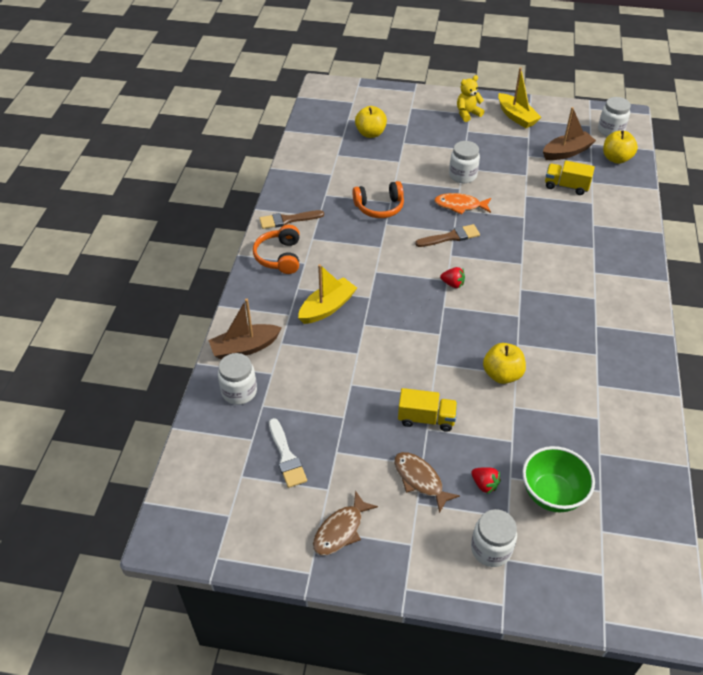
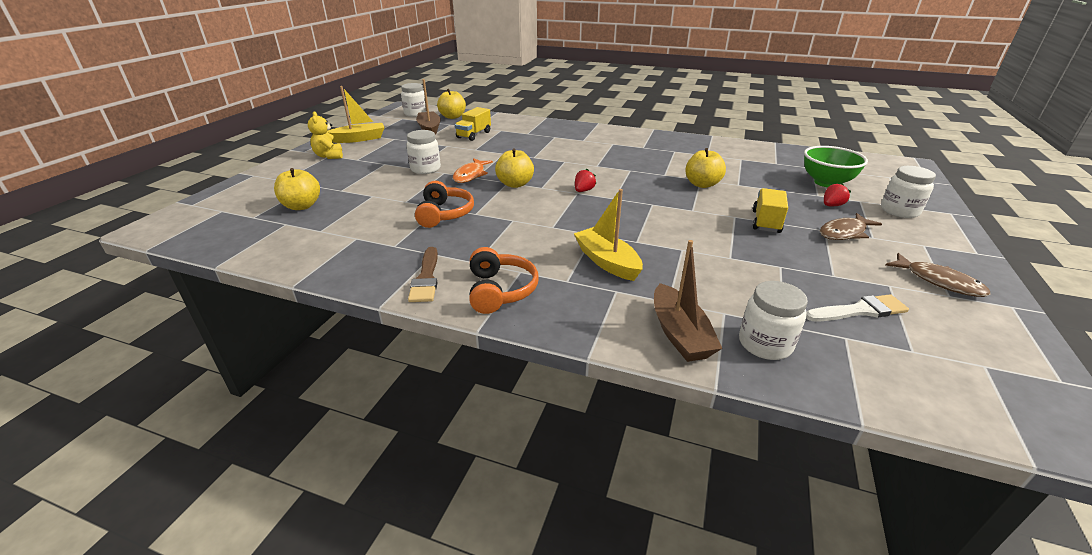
camera: 80 degrees left, 15 degrees down
orange headphones [253,225,300,274] -> orange headphones turned 105 degrees counterclockwise [469,247,539,314]
brown brush [415,224,480,247] -> yellow apple [495,149,534,188]

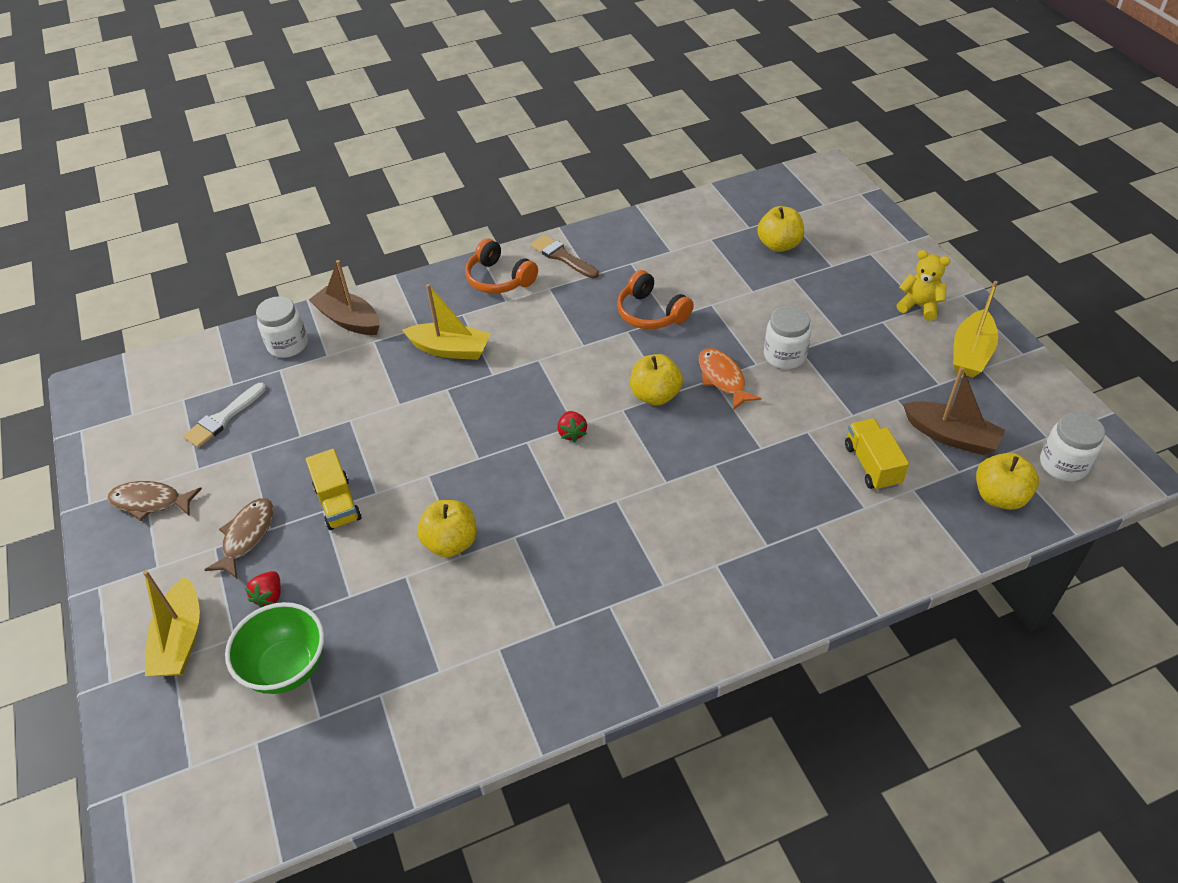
camera: 140 degrees right, 15 degrees up
white jar [881,166,936,218] -> yellow boat [143,570,200,676]

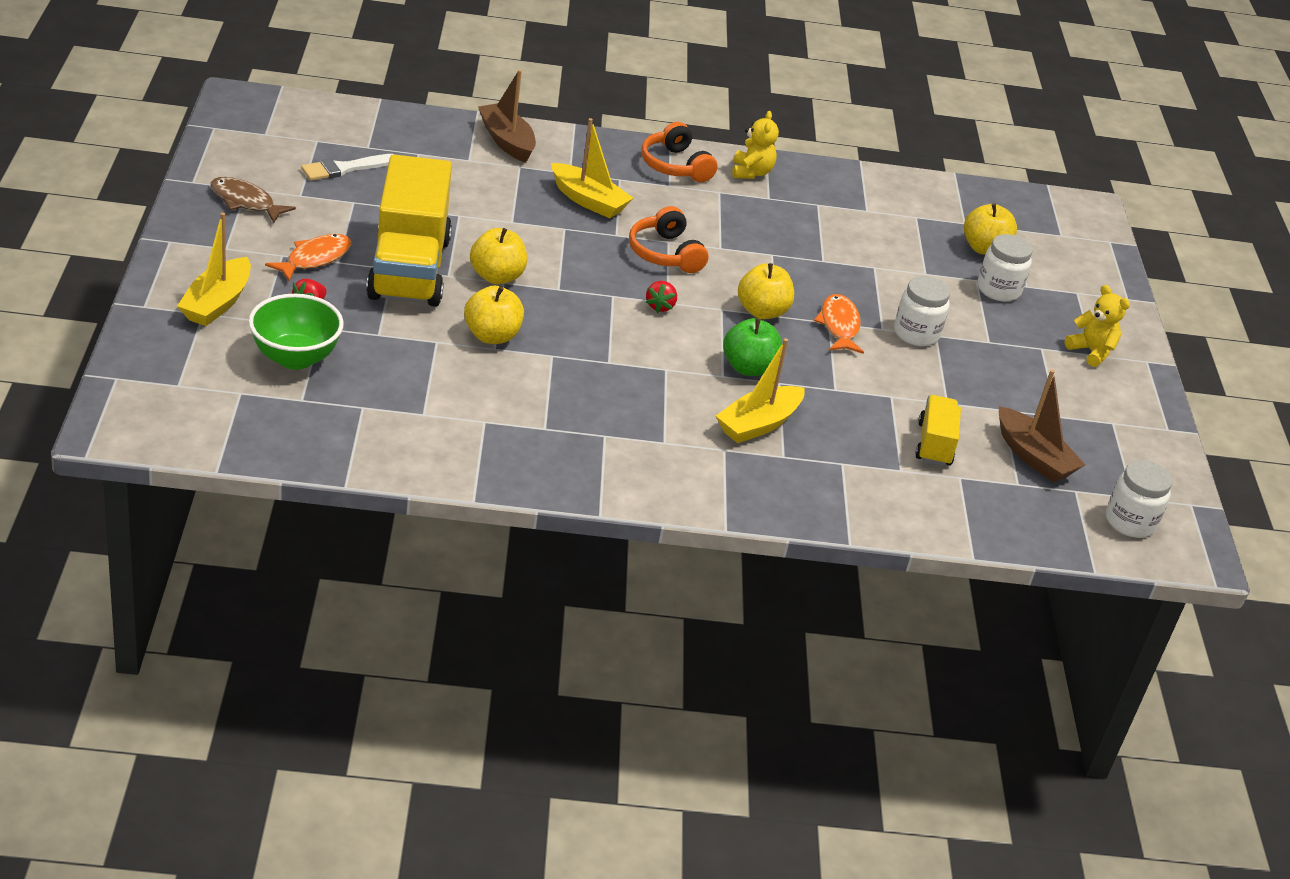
camera: 15 degrees right, 10 degrees down
brown fish [204,498,274,579] -> orange fish [265,234,351,281]
white jar [256,296,308,358] -> white jar moved to [978,234,1033,302]
yellow truck [306,449,362,530] -> yellow truck [366,154,452,307], size x2.05
brown brush [530,235,599,279] -> yellow teddy bear [732,111,779,179]
orange headphones [617,270,694,329] -> orange headphones moved to [629,206,709,273]
yellow boat [953,281,998,377] -> yellow boat moved to [716,338,805,443]
yellow apple [976,453,1039,510] -> yellow apple moved to [470,228,527,284]
none -> green apple [723,318,782,376]

